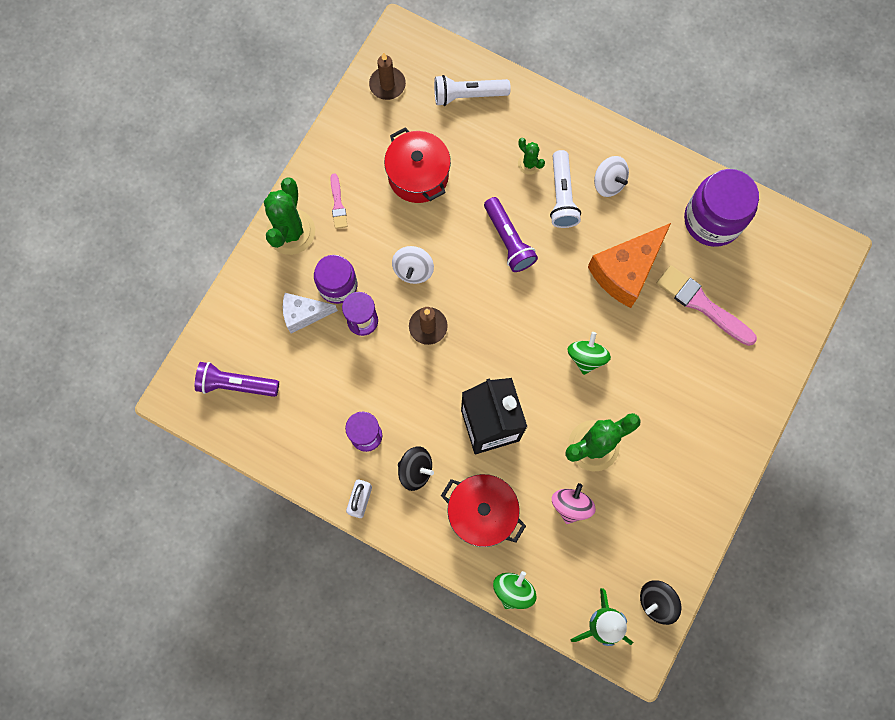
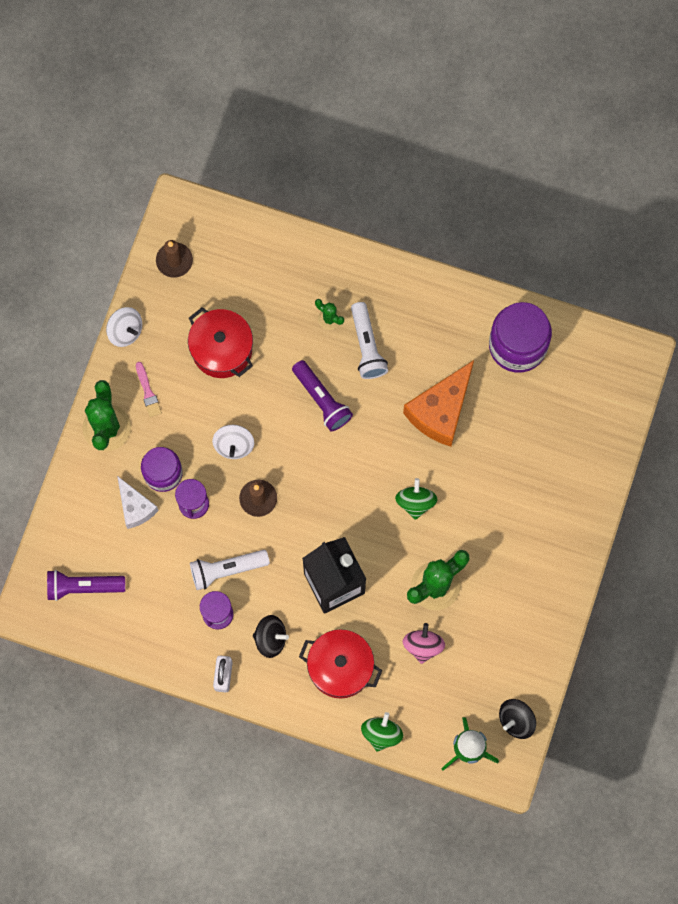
camera: 10 degrees left, 0 degrees up
white cheese [283,293,338,333] -> white cheese turned 105 degrees counterclockwise [117,476,159,529]
white flashlight [434,75,511,106] -> white flashlight moved to [190,550,270,590]
white spinning top [594,156,629,197] -> white spinning top moved to [106,307,142,347]
pink brush [656,265,757,346] -> none

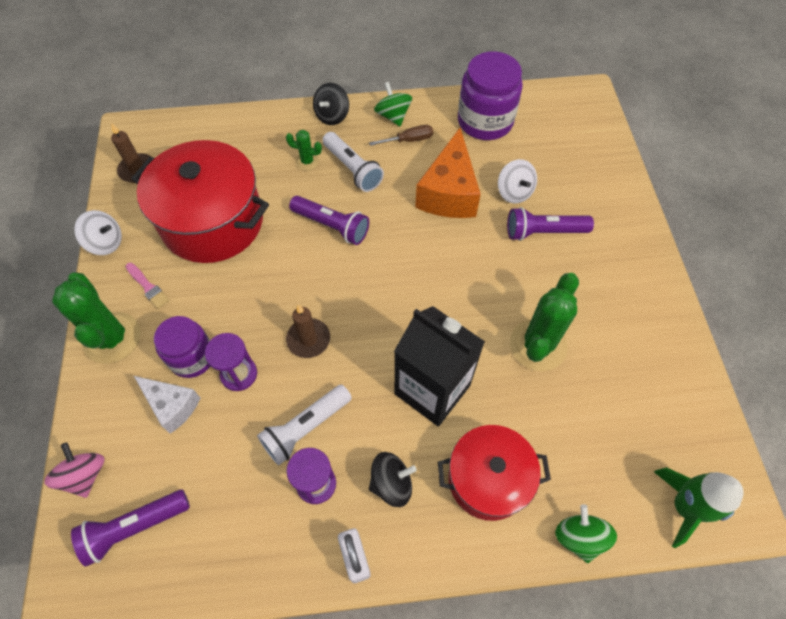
camera: 25 degrees left, 15 degrees down
red pot [188,307,253,378] -> red pot [131,140,269,263], size x1.58
white spinning top [212,425,254,459] -> white spinning top moved to [498,159,537,203]
green spinning top [395,478,438,520] -> green spinning top moved to [374,82,412,126]
pink spinning top [403,623,445,664] -> pink spinning top moved to [44,442,104,498]
black spinning top [499,699,536,739] -> black spinning top moved to [313,83,349,125]
none -> brown screwdriver [369,125,433,146]
none -> purple flashlight [507,207,594,241]

